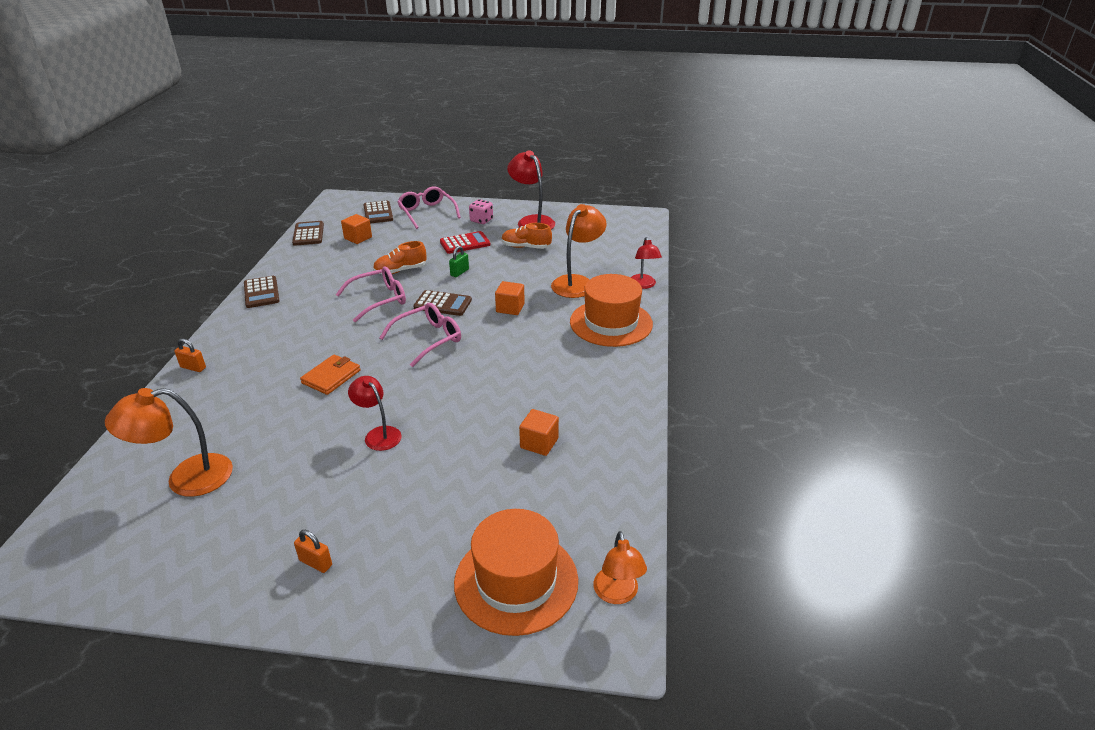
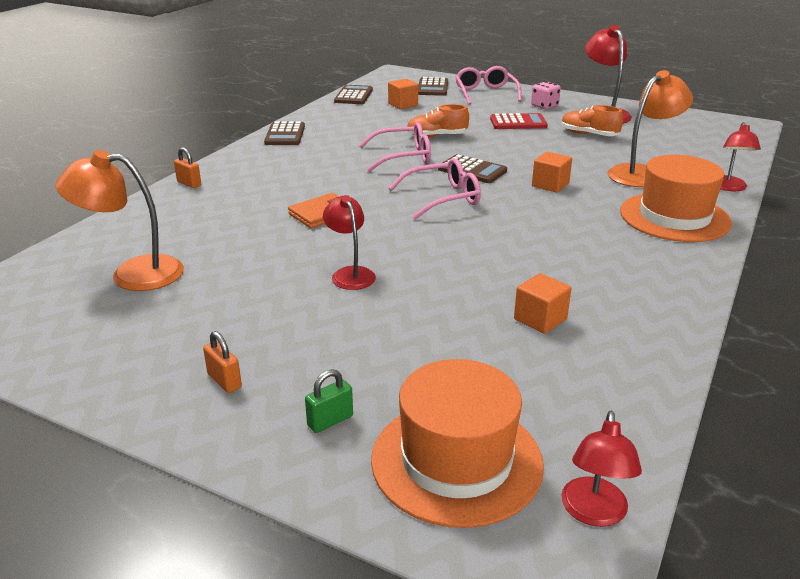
camera: 20 degrees right, 5 degrees down
green padlock [449,246,469,277] -> green padlock moved to [305,369,353,433]
orange lamp [593,531,647,604] -> red lamp [561,411,642,527]

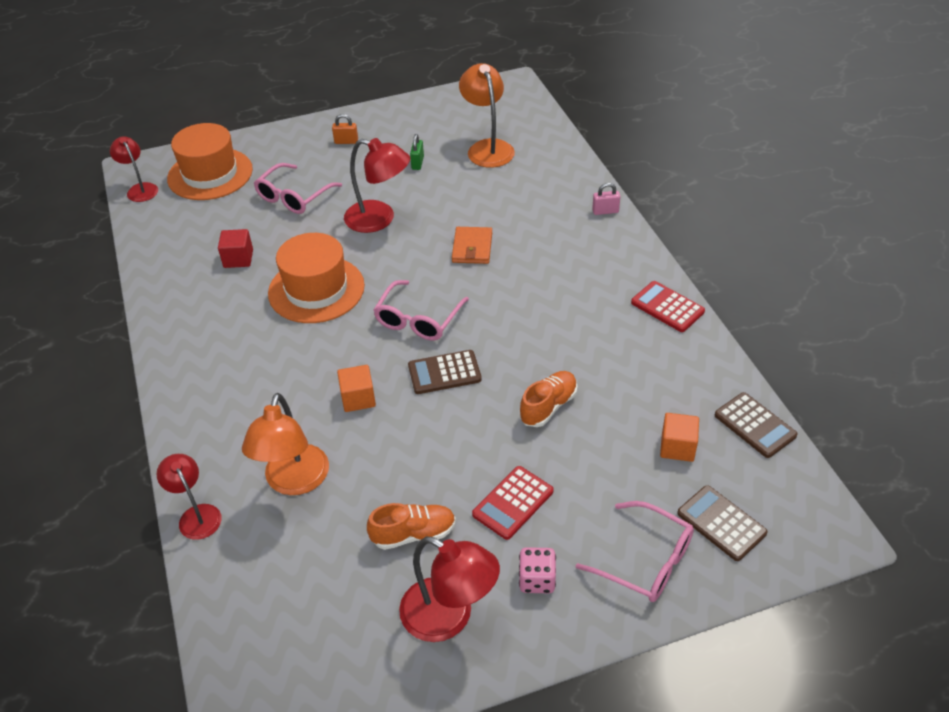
camera: 135 degrees right, 15 degrees up
orange lamp [56,150,184,291] -> orange lamp turned 60 degrees counterclockwise [459,63,515,168]
orange padlock [174,147,201,188] -> pink padlock [592,183,620,215]
brown calculator [264,122,305,145] -> red calculator [631,281,705,332]
green padlock [305,369,353,433] -> green padlock moved to [410,134,424,170]
red lamp [323,195,376,290] -> red lamp [344,138,410,233], size x1.57
pink glasses [358,122,431,172] -> pink glasses moved to [254,163,342,214]
orange cube [514,273,571,334] -> red cube [218,229,253,268]
orange hat [620,155,732,242] -> orange hat moved to [268,233,365,323]

